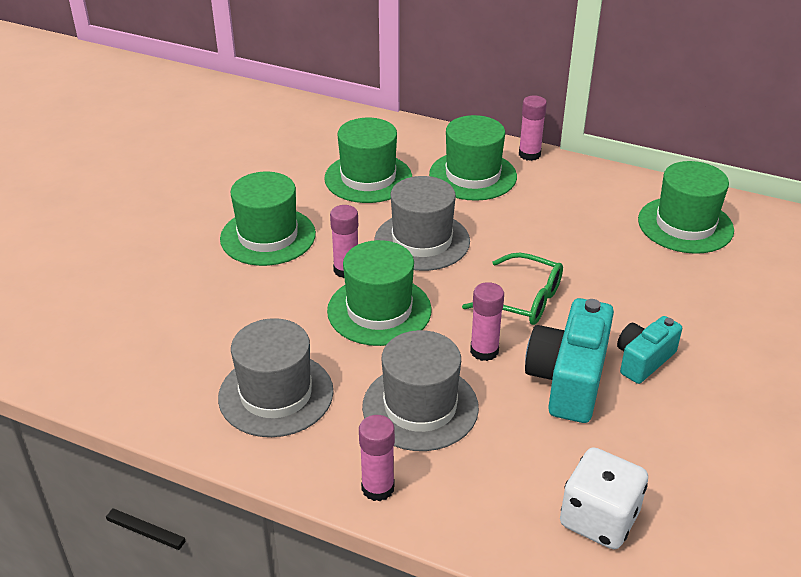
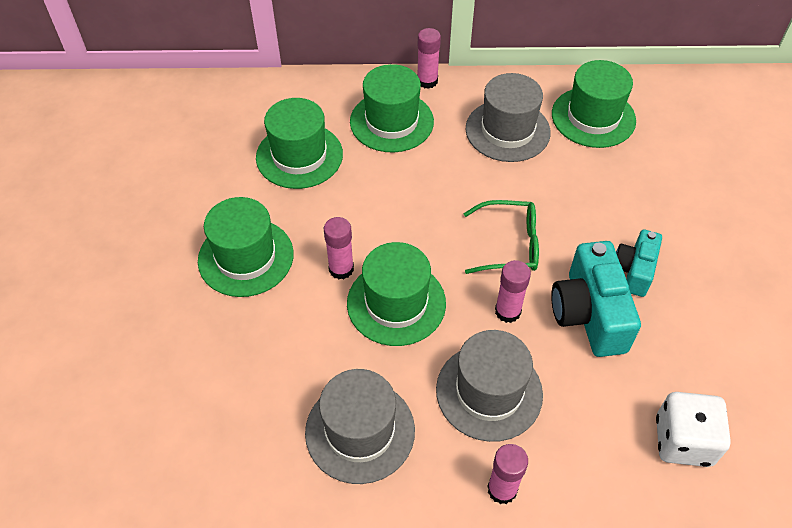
camera: 25 degrees left, 15 degrees up
grey hat [374,176,470,271] -> grey hat moved to [465,73,551,162]

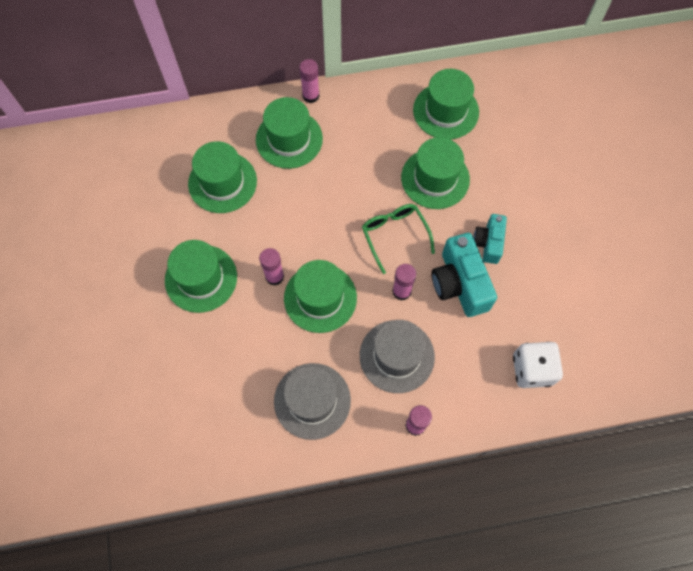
camera: 10 degrees left, 15 degrees up
green glasses [464,200,539,274] -> green glasses turned 105 degrees counterclockwise [362,204,435,274]
grey hat [465,73,551,162] -> none
none -> green hat [401,137,470,209]

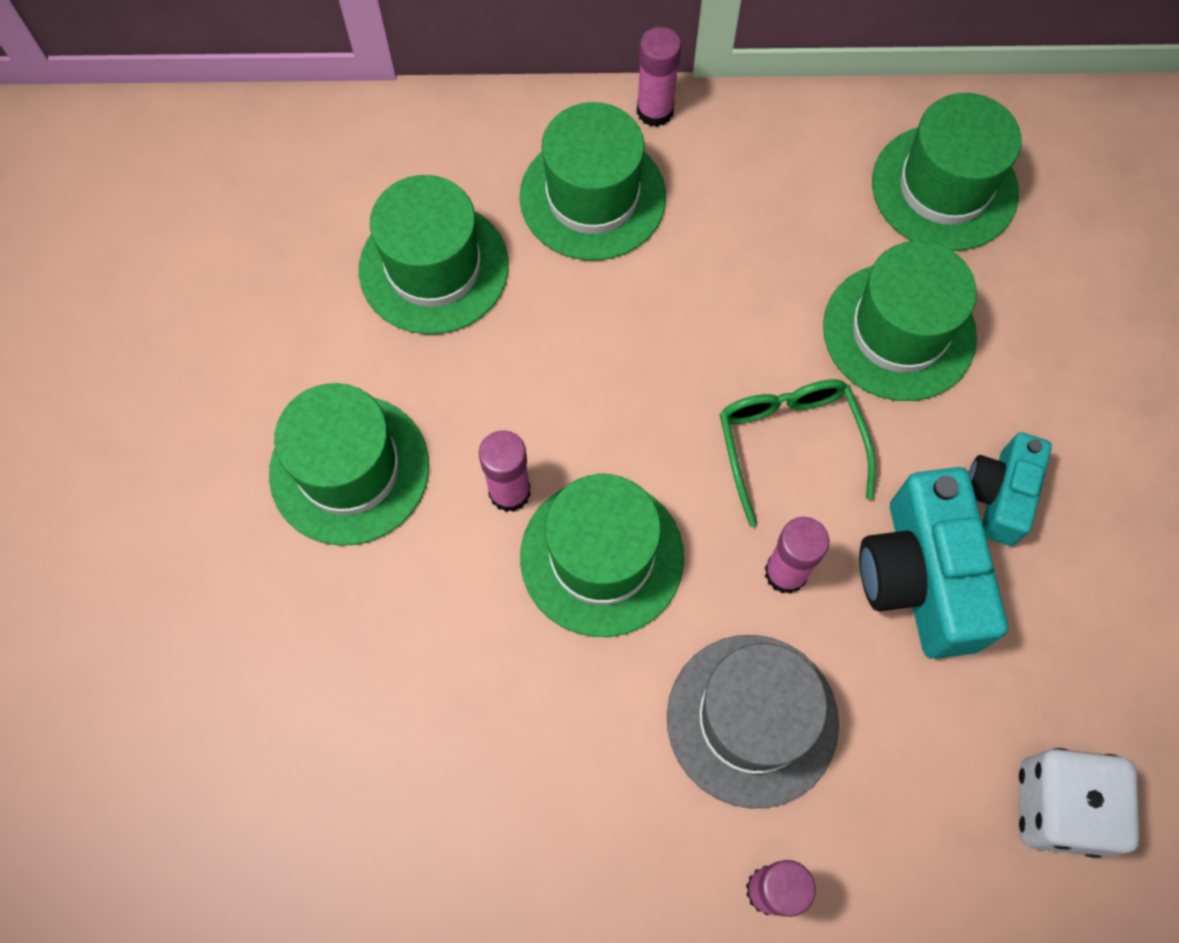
camera: 10 degrees right, 0 degrees up
grey hat [274,363,351,440] -> none

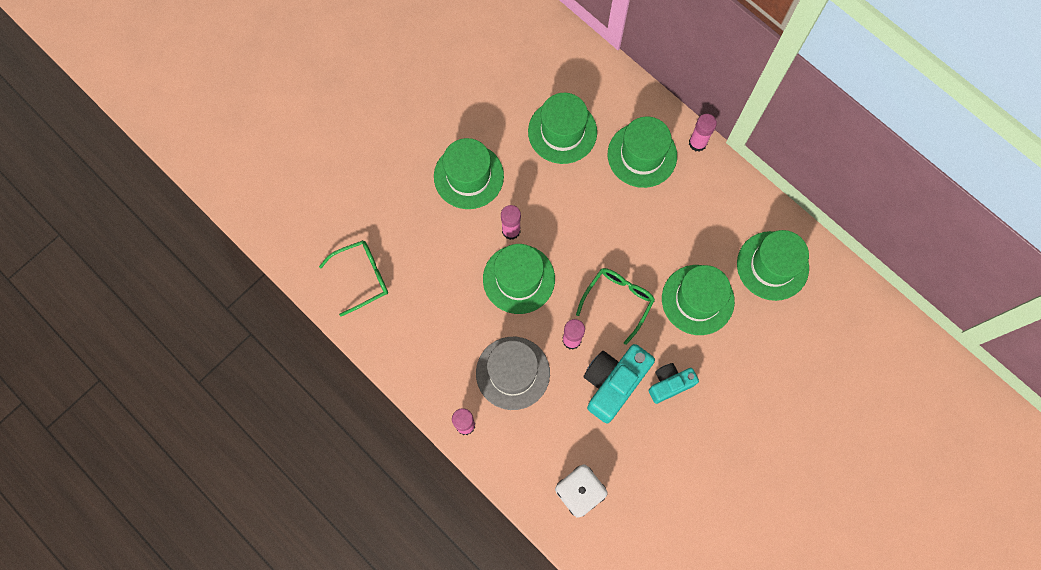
camera: 45 degrees right, 5 degrees up
none -> green glasses [319,240,388,317]

